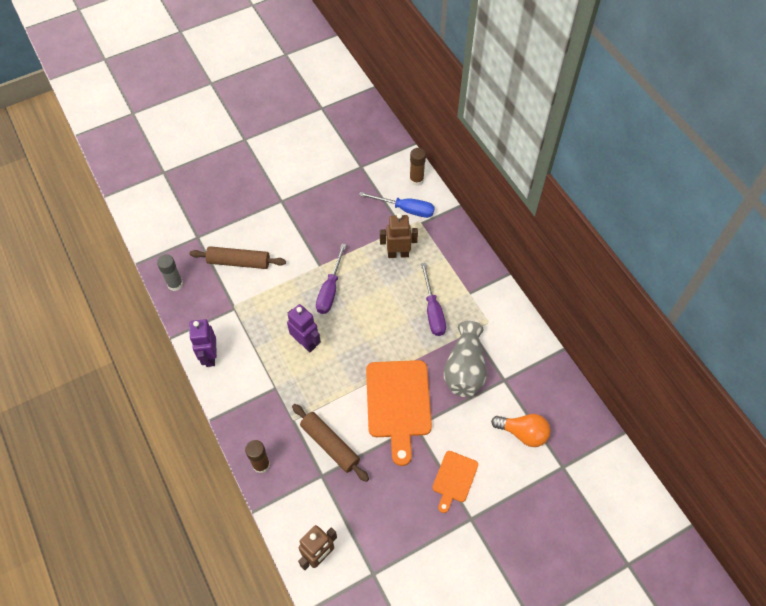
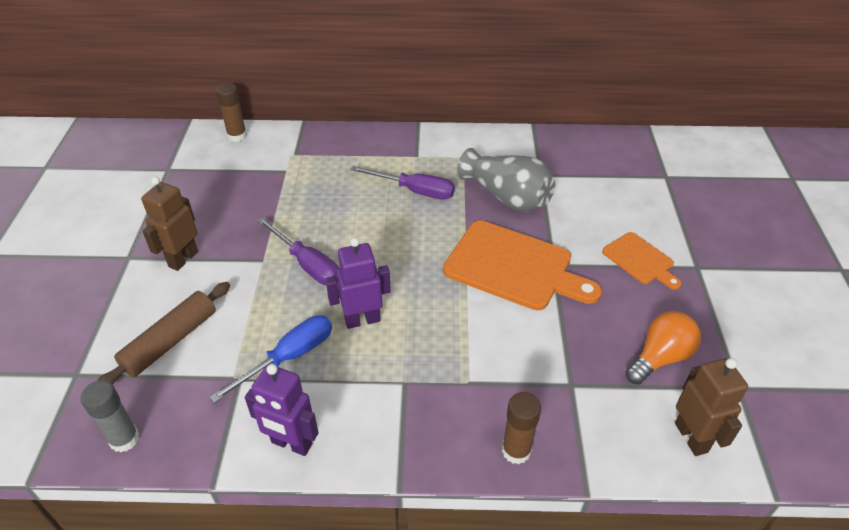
camera: 60 degrees left, 15 degrees down
brown rolling pin [292,404,369,482] -> none
blue screwdriver [359,192,435,218] -> blue screwdriver moved to [209,315,332,403]
brown robot [380,213,418,258] -> brown robot moved to [141,177,198,271]
orange light bulb [491,414,551,447] -> orange light bulb moved to [625,311,701,384]

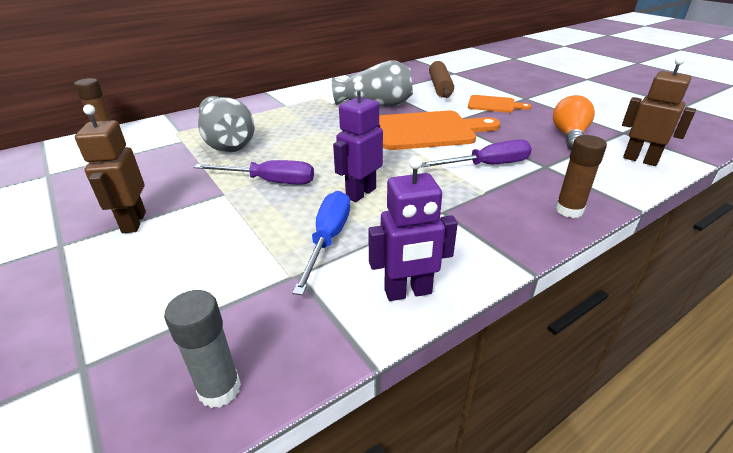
camera: 35 degrees left, 10 degrees down
brown rolling pin [97,282,230,385] -> brown rolling pin moved to [429,61,454,98]
purple screwdriver [350,166,455,200] -> purple screwdriver moved to [421,139,532,168]
none -> grey vase [198,96,255,152]

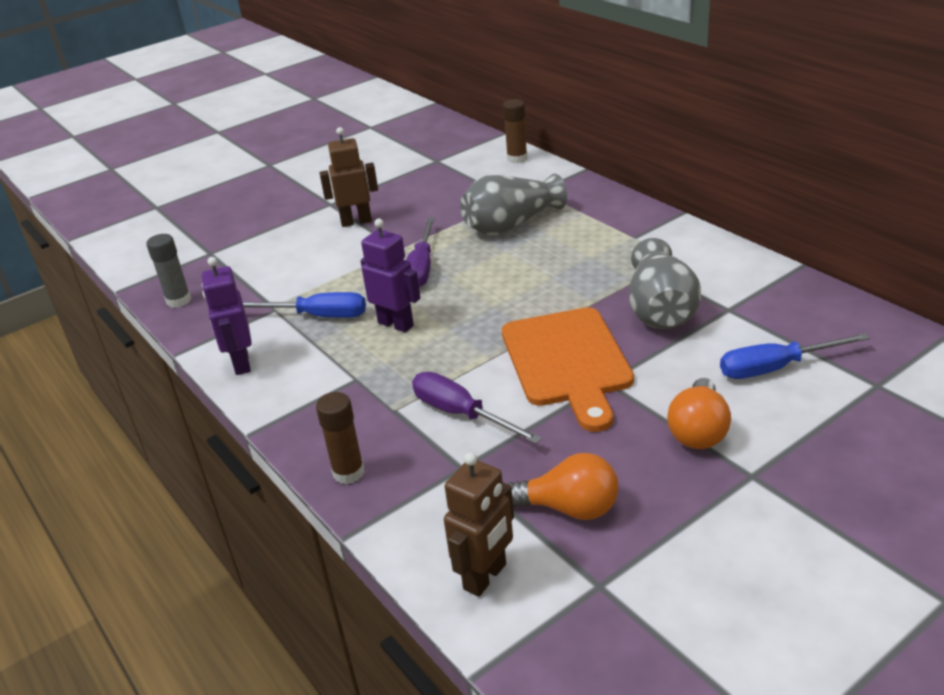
camera: 90 degrees right, 0 degrees up
purple screwdriver [421,139,532,168] -> purple screwdriver turned 150 degrees clockwise [412,372,542,444]
brown rolling pin [429,61,454,98] -> blue screwdriver [720,333,870,379]
orange cutting board [468,95,531,113] -> orange light bulb [667,378,731,449]

